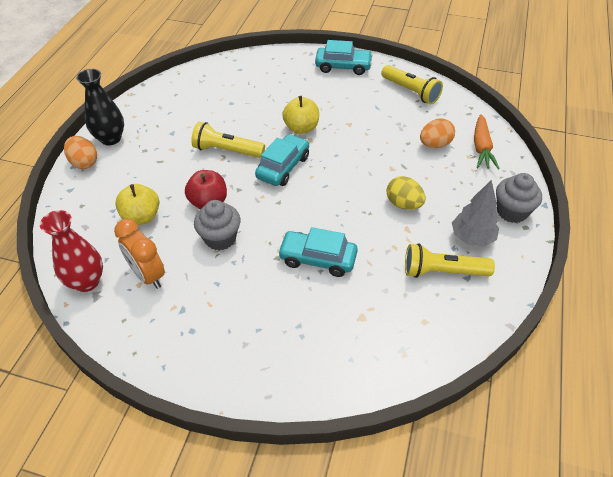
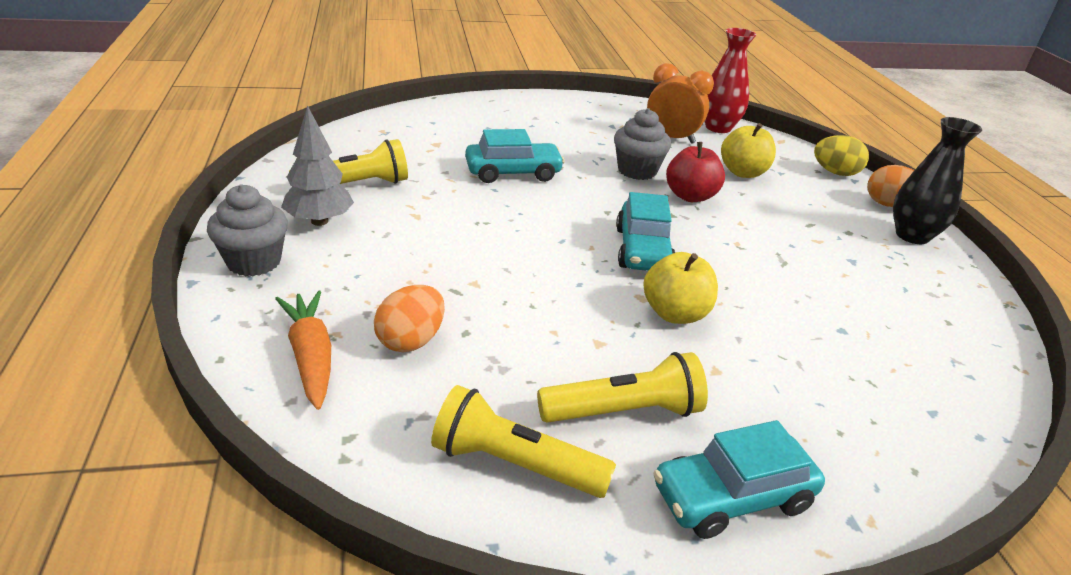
camera: 150 degrees right, 15 degrees down
yellow flashlight [191,122,265,158] -> yellow flashlight moved to [537,352,708,423]
yellow egg [386,176,426,210] -> yellow egg moved to [814,135,869,176]

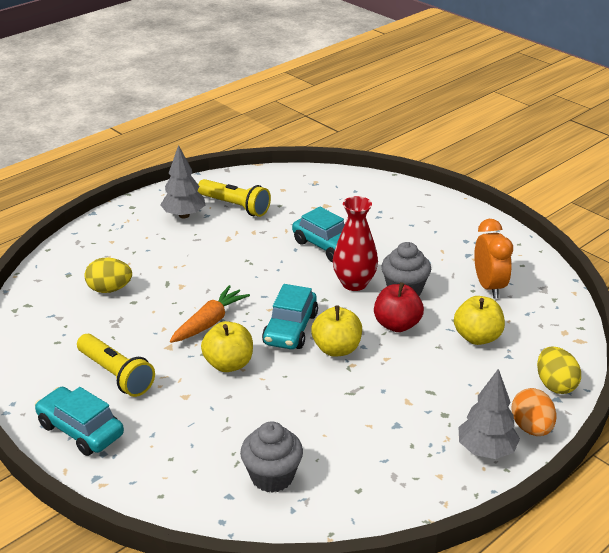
camera: 60 degrees right, 0 degrees up
grey cupcake [207,184,288,276] -> grey cupcake moved to [240,421,303,493]
orange carrot [275,291,331,410] -> orange carrot moved to [170,285,250,343]
orange egg [374,285,445,352] -> yellow egg [85,257,132,293]
yellow flashlight [431,385,616,498] -> none
turquoise car [616,192,675,271] -> turquoise car turned 45 degrees counterclockwise [262,284,318,349]
red vase [705,28,756,133] -> red vase moved to [333,196,378,291]
black vase [893,117,982,244] -> grey tree [459,369,520,459]
none -> yellow apple [311,305,362,357]

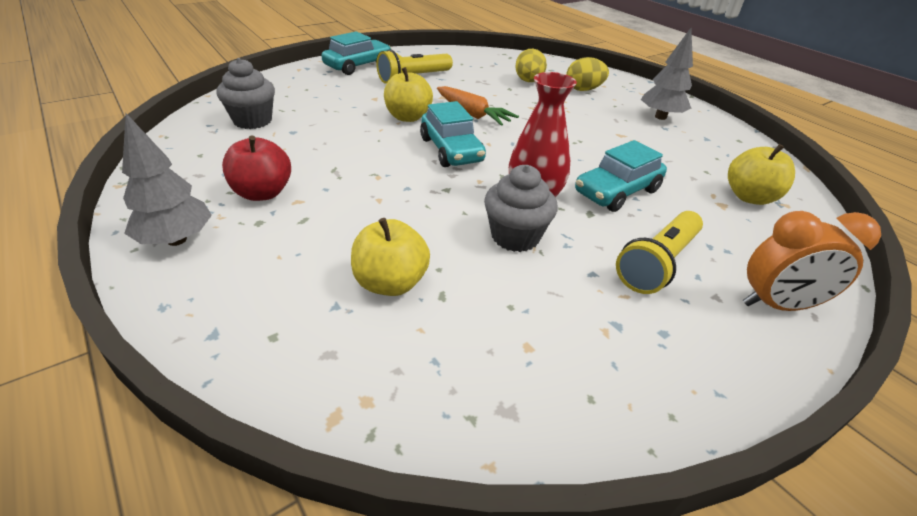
camera: 95 degrees right, 5 degrees up
yellow flashlight [197,179,271,217] -> yellow flashlight moved to [616,211,703,294]
turquoise car [262,284,318,349] -> turquoise car turned 135 degrees counterclockwise [420,101,486,167]
yellow apple [311,305,362,357] -> yellow apple moved to [728,144,795,205]
red apple [374,282,424,332] -> red apple moved to [222,135,291,201]
orange clock [474,219,513,299] -> orange clock moved to [743,211,881,311]
orange egg [511,388,556,436] -> none
yellow egg [537,347,581,394] -> yellow egg moved to [566,57,609,91]

